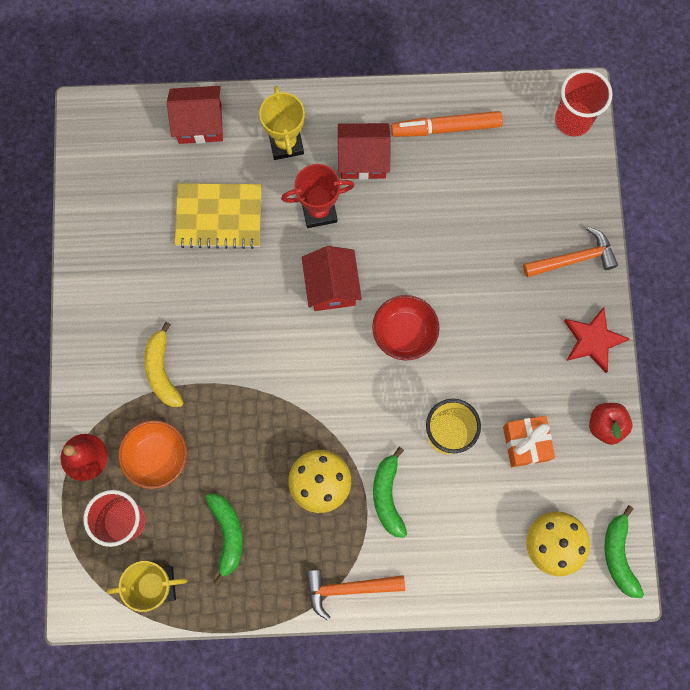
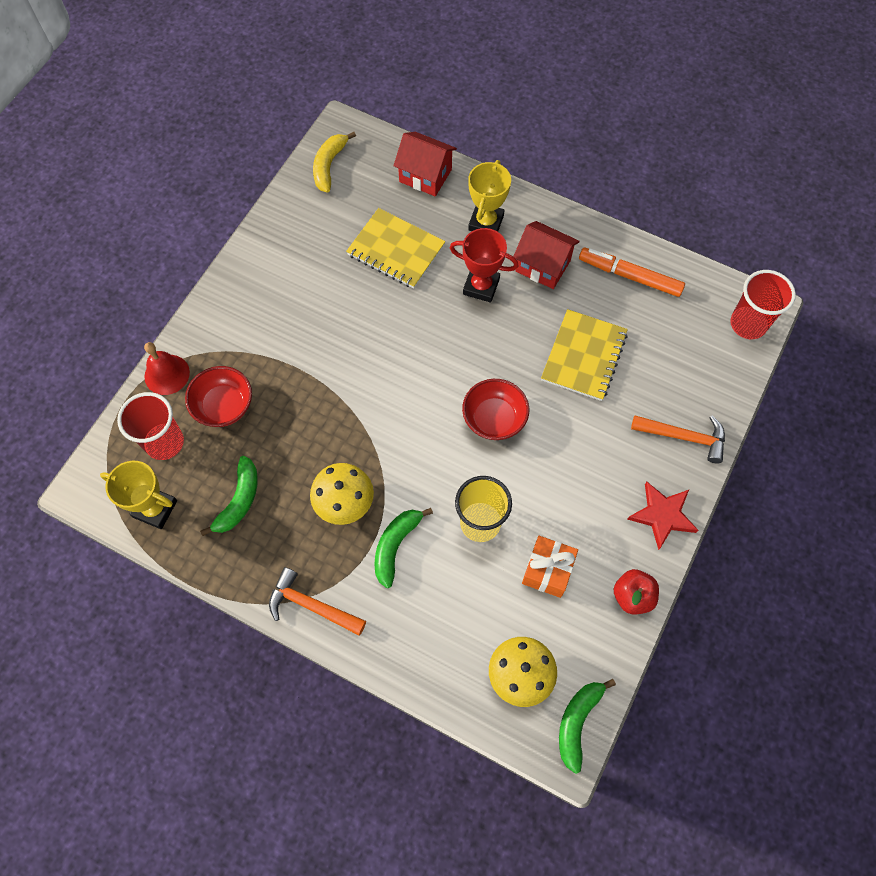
camera: 30 degrees right, 10 degrees down
orange bowl [118,420,187,489] -> red bowl [185,366,252,427]
yellow banana [144,322,184,407] -> yellow banana moved to [313,132,356,192]
red house [302,246,362,311] -> none
none -> yellow notebook [541,309,628,401]

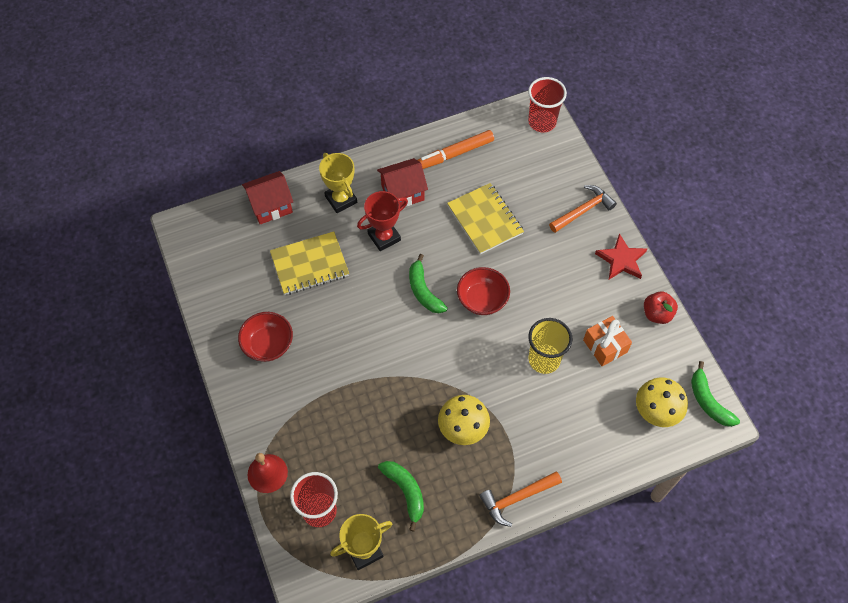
camera: 50 degrees left, 5 degrees down
red bowl [185,366,252,427] -> red bowl moved to [238,312,293,362]
yellow banana [313,132,356,192] -> none
green banana [375,508,433,588] -> green banana moved to [409,254,448,313]

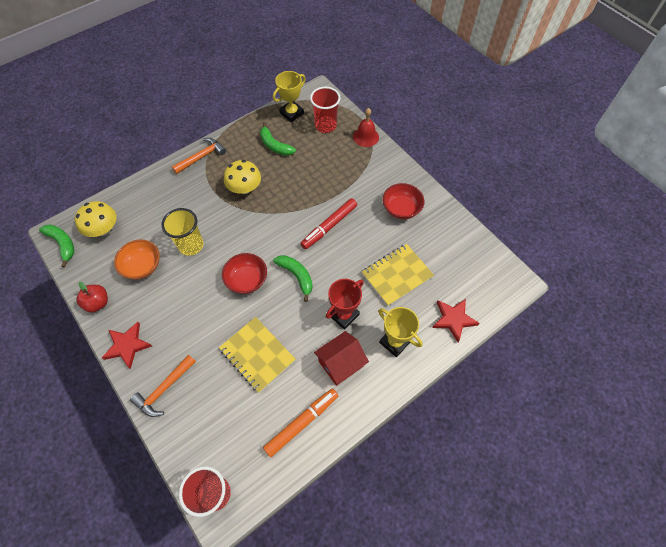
camera: 165 degrees right, 0 degrees up
red house [242,171,293,224] -> red star [432,299,480,342]
orange gift [583,316,632,366] -> orange bowl [114,239,160,280]
none -> red marker [300,198,357,249]

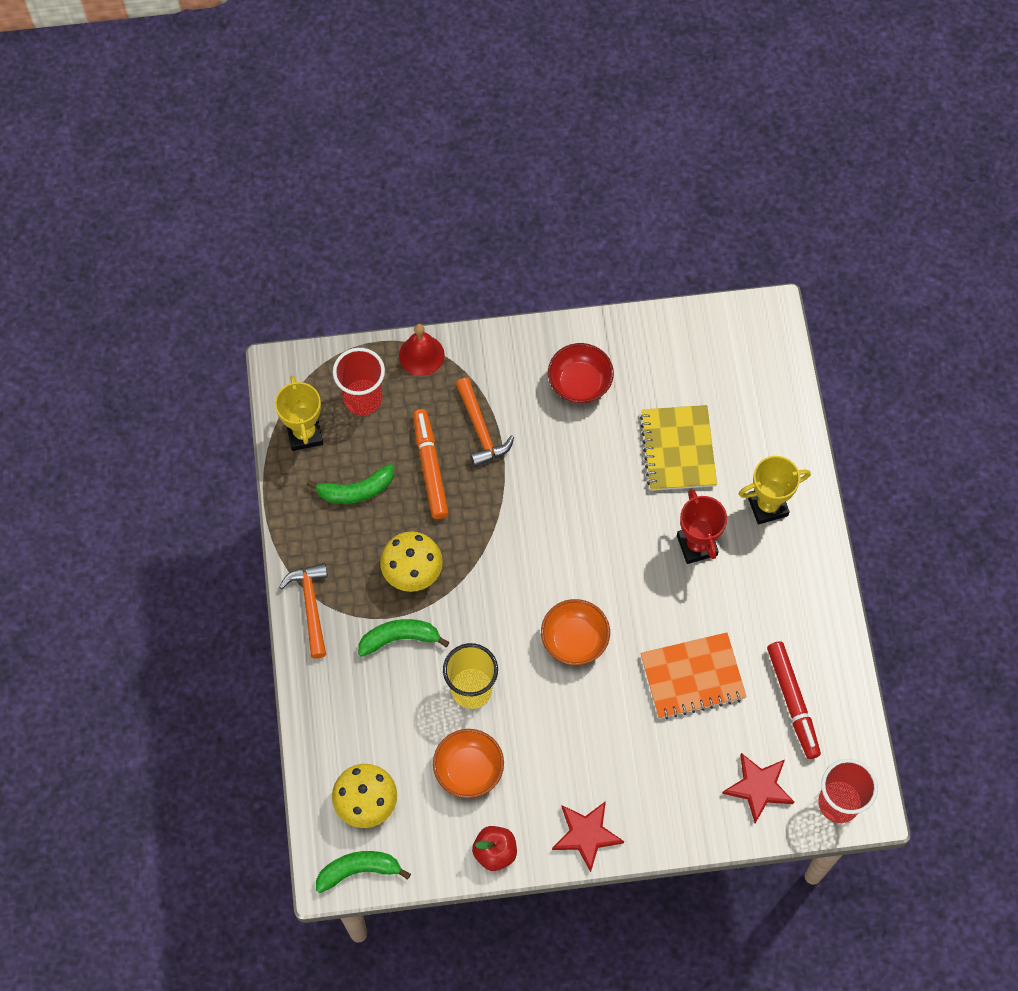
camera: 60 degrees left, 5 degrees up
orange hammer [130,354,196,417] -> orange hammer moved to [456,378,514,467]
yellow notebook [219,317,296,393] -> orange notebook [640,632,747,719]
red bowl [222,253,267,294] -> orange bowl [541,599,610,665]
orange marker [263,389,338,457] -> orange marker moved to [413,409,449,519]
green banana [273,255,313,302] -> green banana moved to [358,619,449,657]
red marker [300,198,357,249] -> red marker moved to [767,641,821,759]
red house [314,331,369,386] -> none
red star [432,299,480,342] -> red star moved to [722,753,794,823]

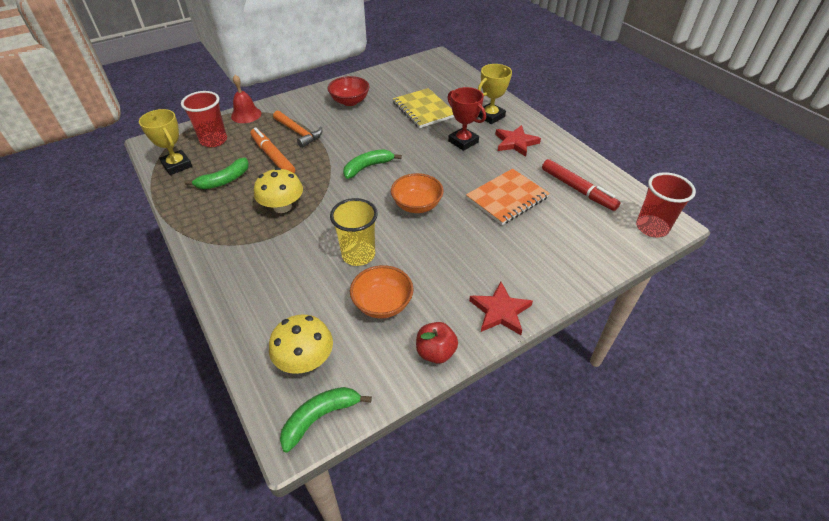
camera: 25 degrees left, 20 degrees down
orange hammer [279,563,328,659] -> none
green banana [358,619,449,657] -> green banana moved to [343,149,402,179]
red star [722,753,794,823] -> red star moved to [495,125,541,157]

